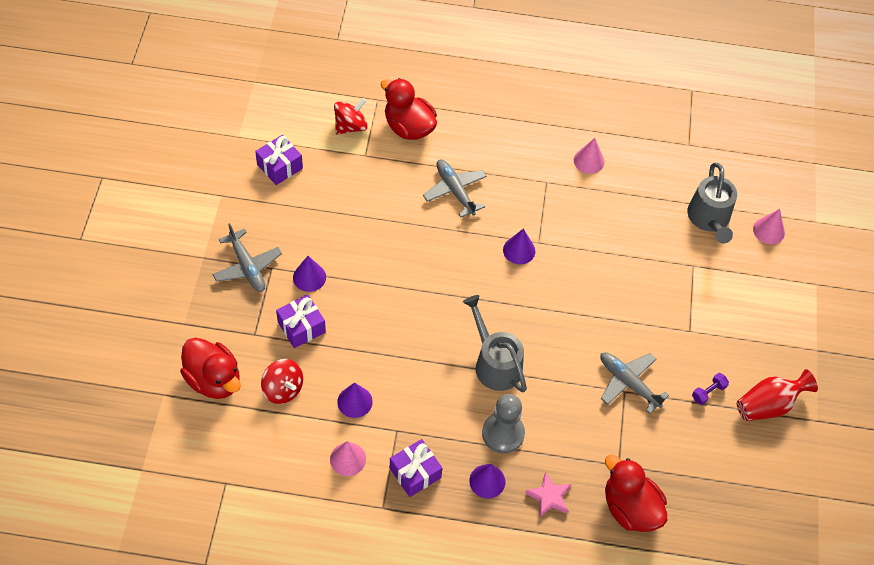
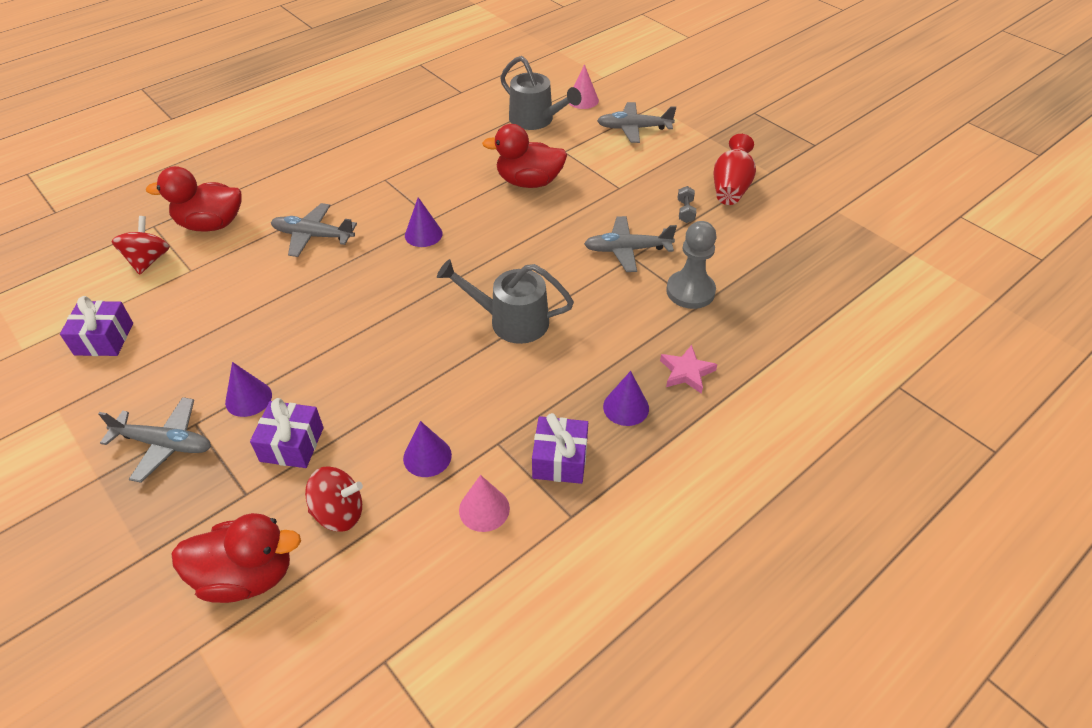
camera: 45 degrees left, 10 degrees down
grey pawn [482,394,525,453] -> grey pawn moved to [666,221,717,309]
pink cone [574,138,604,174] -> none
red duck [605,455,667,532] -> red duck moved to [482,124,567,188]
purple dumbbell [692,373,729,405] -> grey dumbbell [678,186,696,223]
none -> grey plane [597,102,676,143]

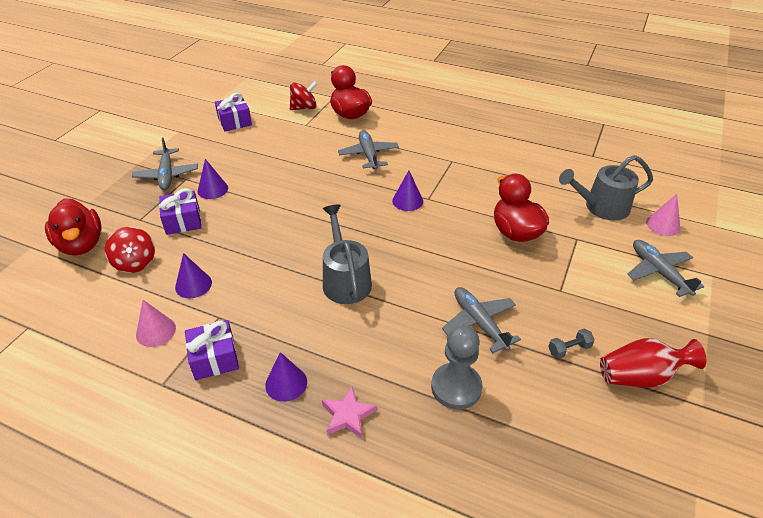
camera: 65 degrees right, 5 degrees down
grey watering can [500,56,582,130] -> grey watering can turned 60 degrees clockwise [559,155,653,220]

